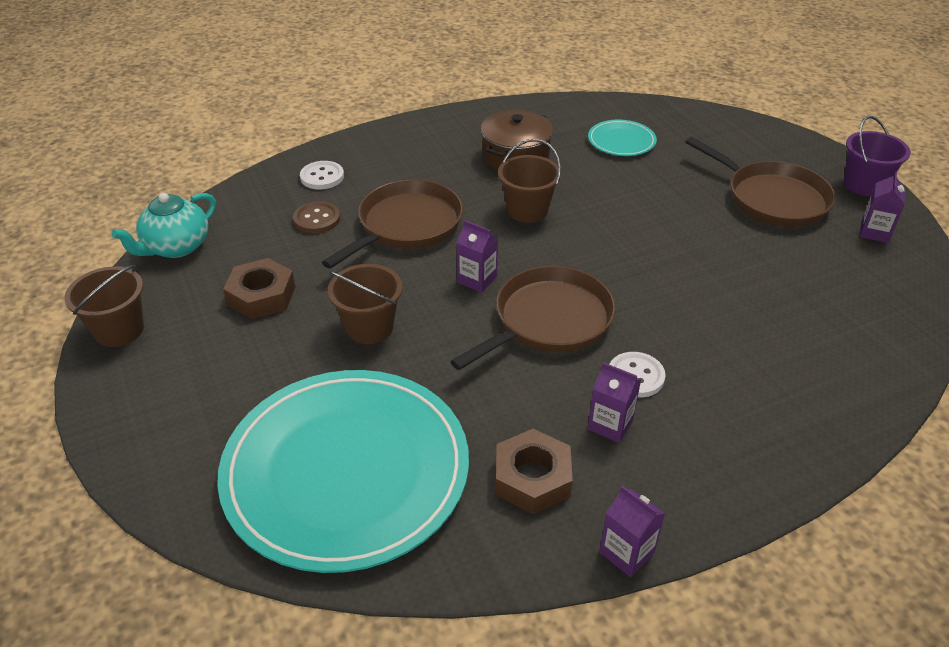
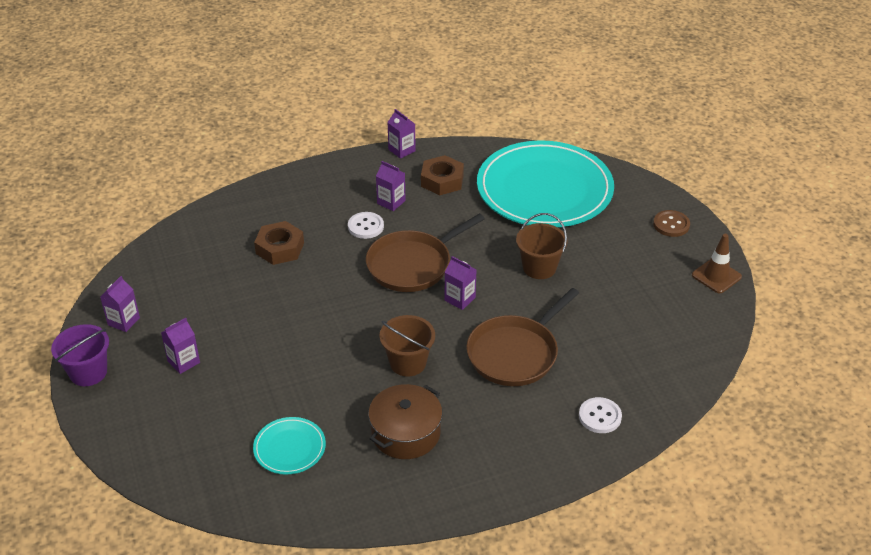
camera: 175 degrees left, 0 degrees up
brown bucket [64,265,144,347] -> brown traffic cone [692,234,742,293]
turquoise teapot [111,193,216,258] -> none
brown nut [223,258,295,319] -> brown nut moved to [254,221,304,265]
brown button [293,201,340,234] -> brown button moved to [653,210,690,237]
brown pan [686,137,836,227] -> purple carton [161,318,200,374]

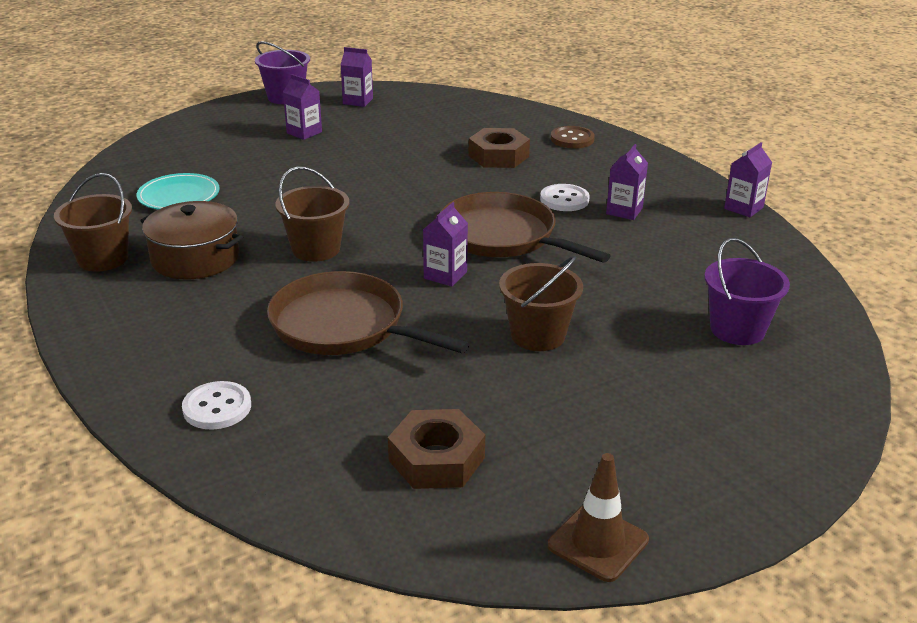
camera: 80 degrees right, 10 degrees down
brown nut [421,155,464,195] -> brown nut moved to [388,409,485,489]
turquoise plate [477,140,614,227] -> purple bucket [704,238,790,345]
brown button [653,210,690,237] -> brown button moved to [551,126,595,148]
none -> brown bucket [54,173,132,272]

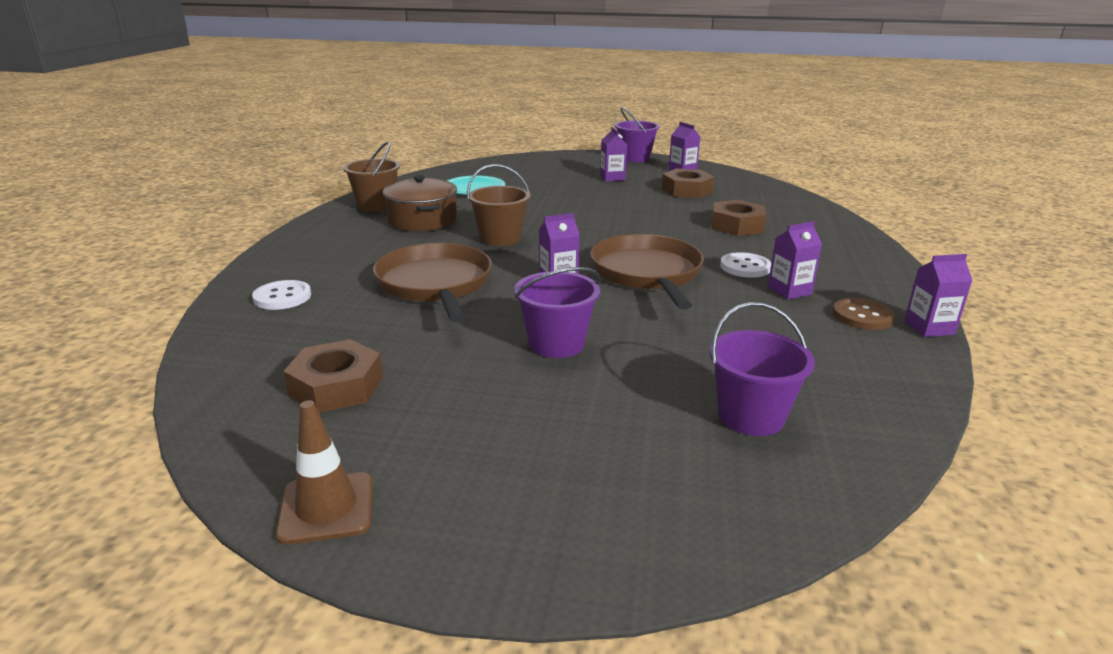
camera: 40 degrees right, 5 degrees down
brown bucket [499,256,583,351] -> purple bucket [514,267,600,358]
brown button [551,126,595,148] -> brown button moved to [833,298,895,330]
none -> brown nut [662,168,714,198]

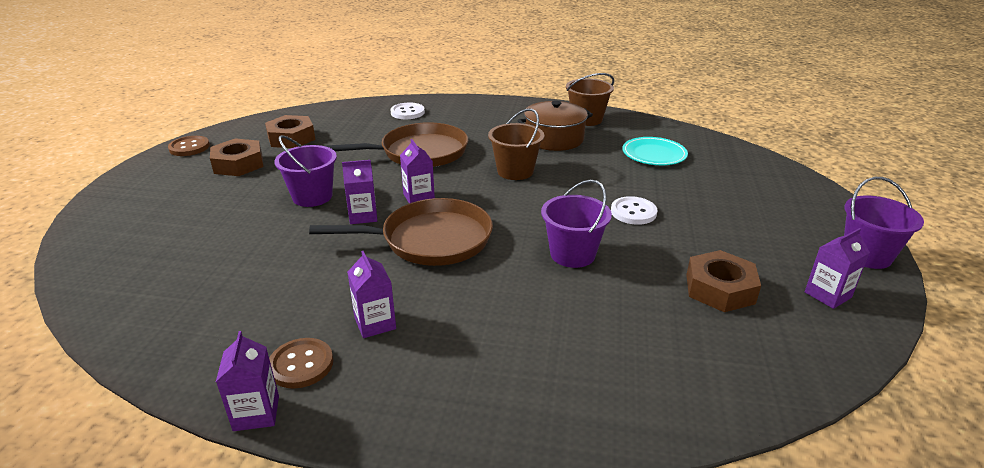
camera: 90 degrees right, 5 degrees up
brown traffic cone [275,400,373,545] -> brown button [168,136,210,156]
purple carton [600,127,627,181] -> purple carton moved to [342,160,377,224]
purple bucket [710,302,815,436] -> purple bucket moved to [541,179,612,268]
brown nut [711,200,766,236] -> brown nut moved to [210,138,263,176]
white button [720,252,771,278] -> white button moved to [611,196,657,225]

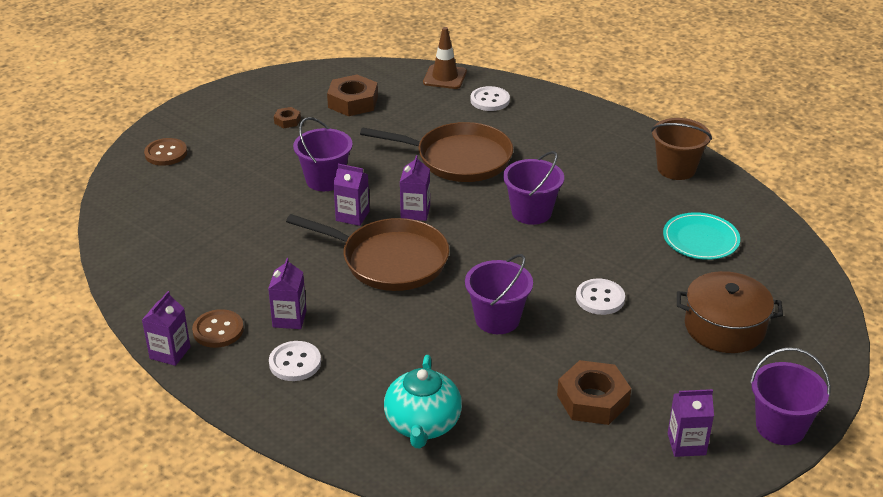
camera: 30 degrees right, 5 degrees up
brown button [168,136,210,156] -> brown button moved to [144,138,187,166]
brown nut [210,138,263,176] -> brown nut [274,107,301,128], size x0.50
brown bucket [488,108,544,180] -> purple bucket [503,151,564,225]
brown pot [517,101,593,151] -> brown pot moved to [677,271,783,353]
none -> white button [269,341,321,381]
none -> turquoise teapot [384,355,462,448]
none -> brown traffic cone [423,27,467,89]

